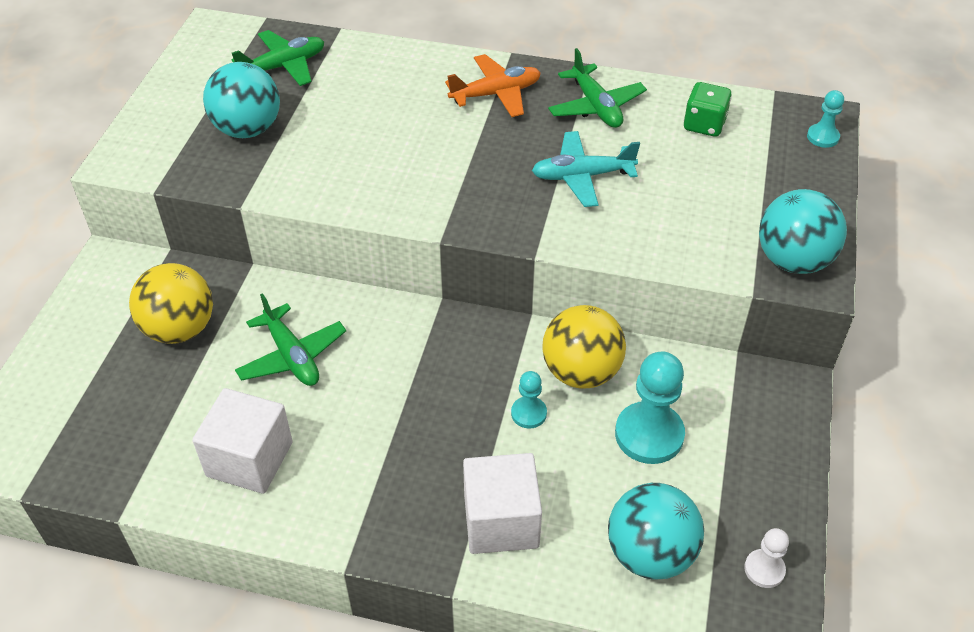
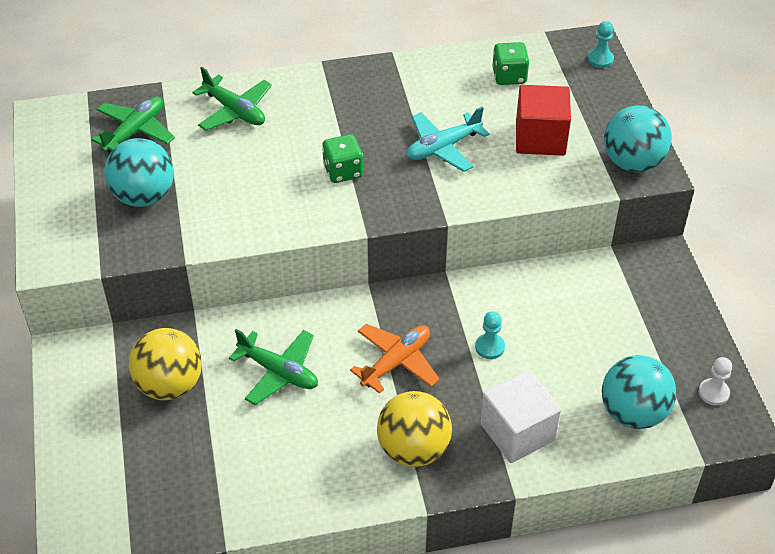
camera: 25 degrees left, 0 degrees up
white cube [192,388,293,494] -> none
orange plane [445,54,541,117] -> orange plane moved to [350,324,440,394]
yellow ball [542,305,626,389] -> yellow ball moved to [377,391,452,467]
green plane [548,48,647,128] -> green plane moved to [192,67,272,131]
turquoise pawn [615,351,685,464] -> none
none -> green dice [322,134,363,183]
none -> red cube [516,85,571,156]

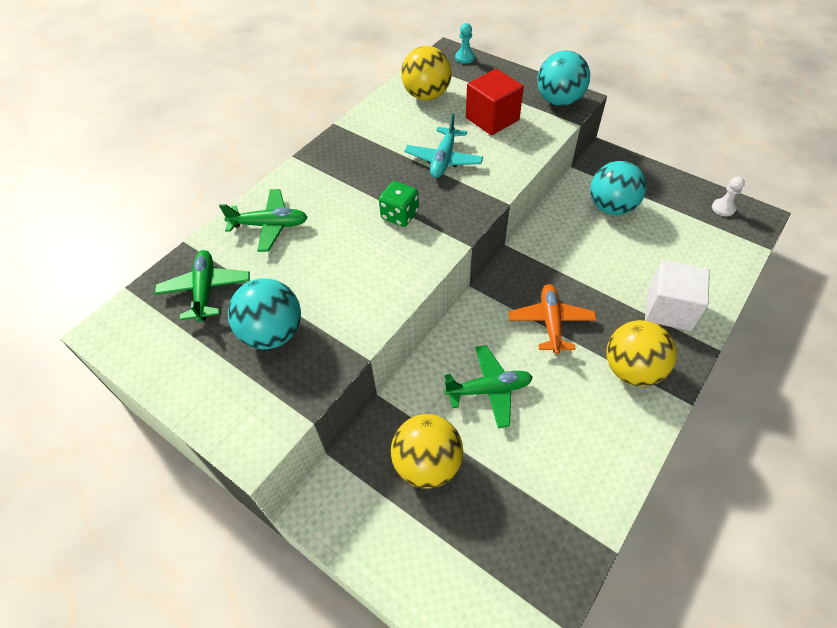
camera: 40 degrees left, 5 degrees up
turquoise pawn [475,311,505,359] -> none
green dice [492,42,529,85] -> yellow ball [401,46,452,100]
turquoise ball [602,355,676,429] -> turquoise ball moved to [590,161,646,215]

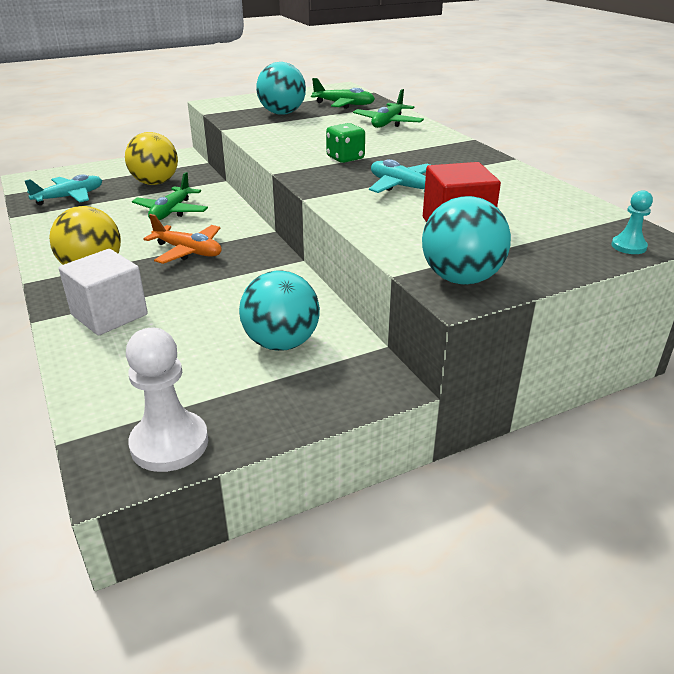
camera: 115 degrees right, 20 degrees down
yellow ball [401,46,452,100] -> none
white pawn [712,177,745,216] -> white pawn [126,328,208,472], size x1.89
none -> turquoise plane [25,174,102,205]

